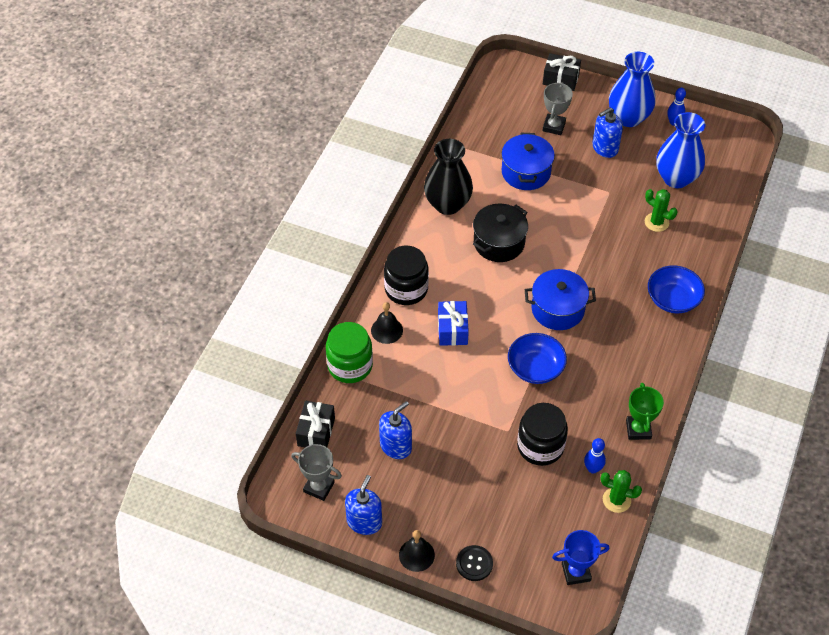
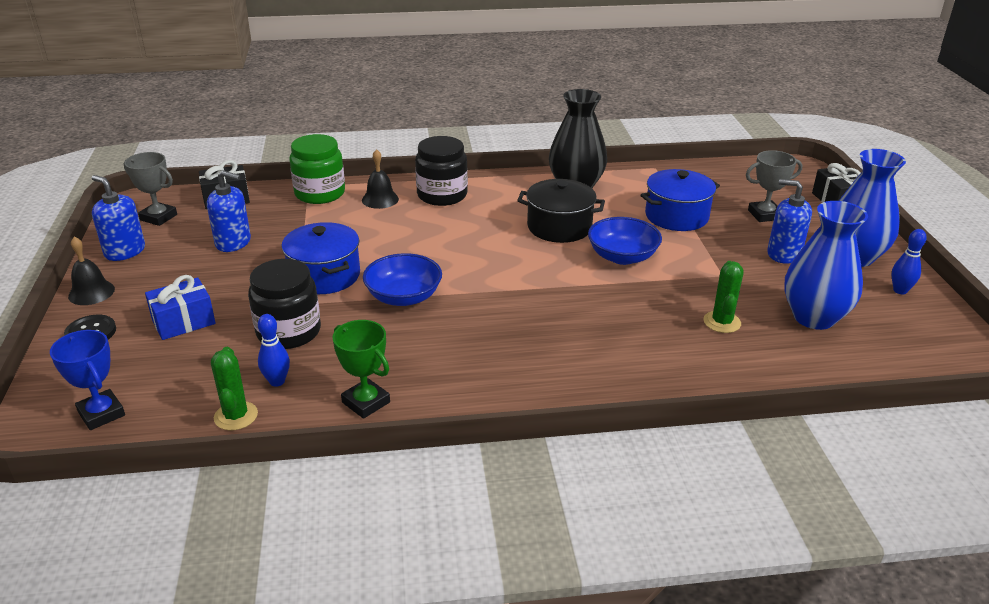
camera: 60 degrees right, 20 degrees down
grey trophy [291,444,342,501] -> grey trophy turned 60 degrees counterclockwise [124,152,177,226]
blue soap dispenser [345,475,382,535] -> blue soap dispenser turned 135 degrees counterclockwise [92,175,145,261]
blue gift [438,301,469,346] -> blue gift moved to [145,275,216,340]
blue pot [525,269,596,330] -> blue pot moved to [282,222,360,294]
green trophy [626,383,664,440] -> green trophy turned 75 degrees clockwise [332,320,390,419]
blue bowl [648,265,705,313] -> blue bowl moved to [588,217,662,265]

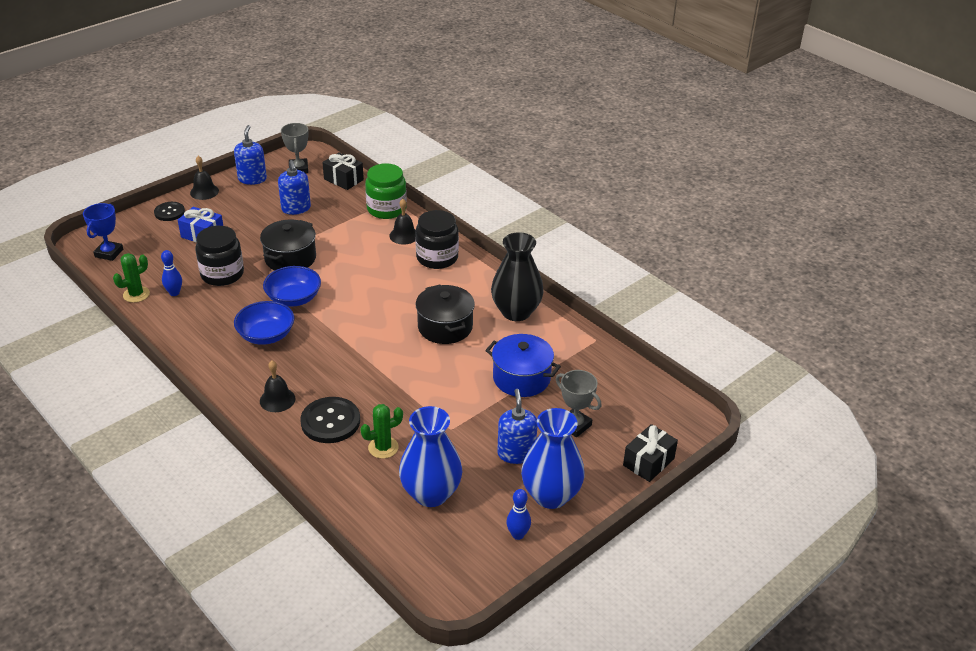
camera: 55 degrees right, 5 degrees up
blue pot [282,222,360,294] -> black pot [260,220,316,271]
green trophy [332,320,390,419] -> none
blue bowl [588,217,662,265] -> blue bowl moved to [234,301,294,345]
none -> black bell [260,361,295,412]
none -> black button [300,397,360,443]

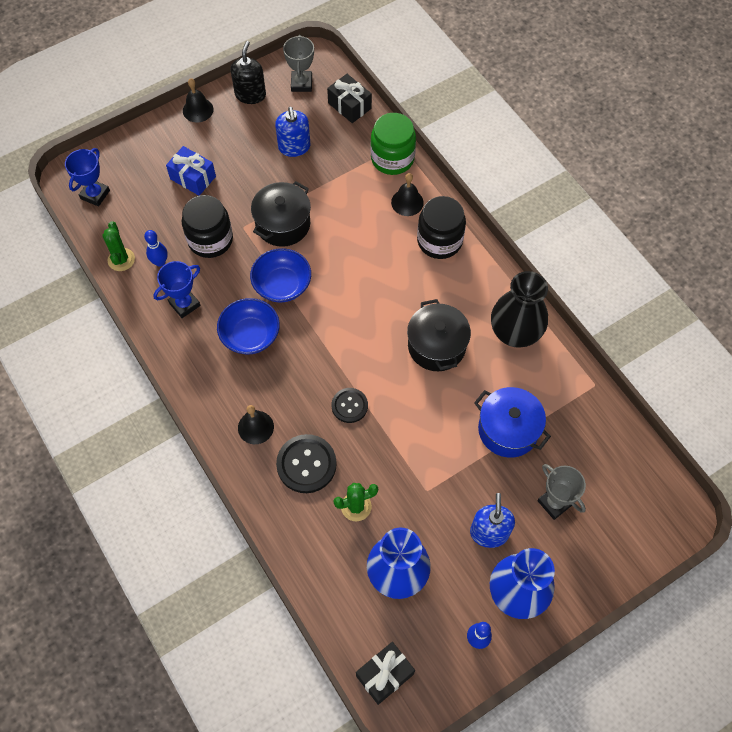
camera: 10 degrees right, 25 degrees up
green cactus [113,253,150,303] -> green cactus turned 60 degrees counterclockwise [102,221,135,271]
black button [154,202,185,221] -> black button moved to [332,388,368,423]
blue soap dispenser [234,125,267,185] -> black soap dispenser [230,41,266,104]
black gift [623,424,678,482] -> black gift moved to [356,642,415,705]
none -> blue trophy [153,261,200,318]

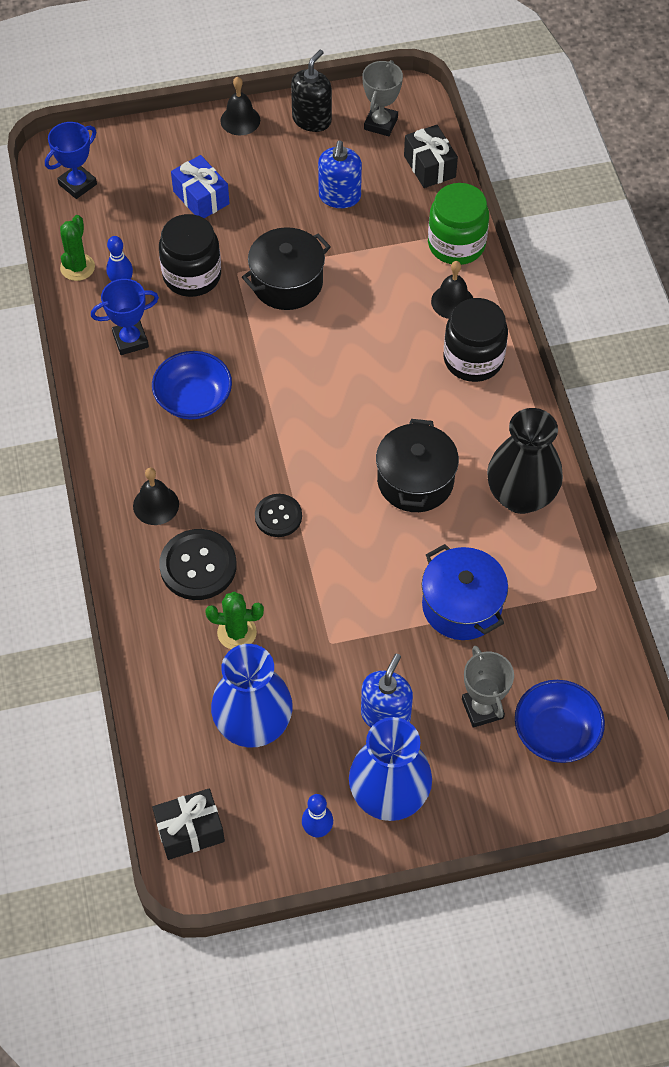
camera: 20 degrees right, 5 degrees down
blue bowl [250,248,311,302] -> blue bowl moved to [515,680,605,763]

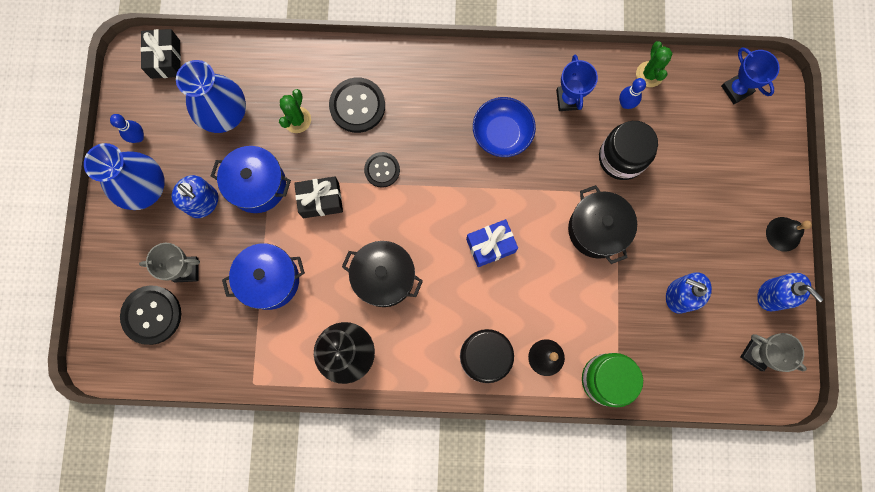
camera: 105 degrees right, 20 degrees up
green cactus [60,215,95,281] -> green cactus turned 60 degrees clockwise [636,41,673,87]
black bell [133,468,179,525] -> none
blue gift [171,155,230,218] -> blue gift moved to [466,219,518,267]
black soap dispenser [291,50,332,132] -> blue soap dispenser [757,273,823,311]
black gift [404,125,458,188] -> black gift moved to [294,177,343,218]
blue bowl [515,680,605,763] -> black button [120,285,181,345]
none -> blue pot [211,146,291,213]

